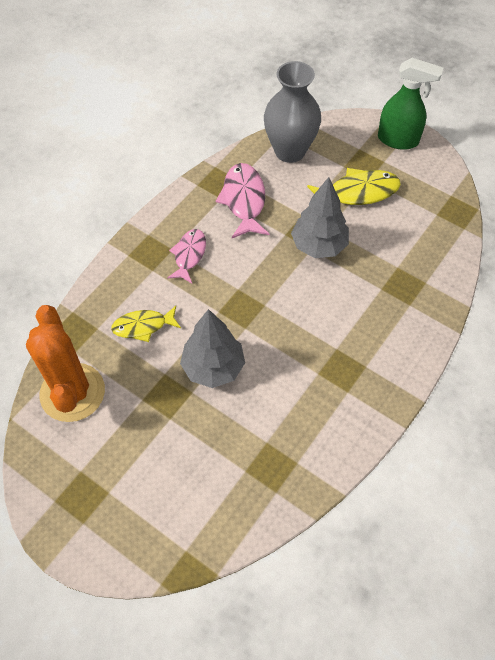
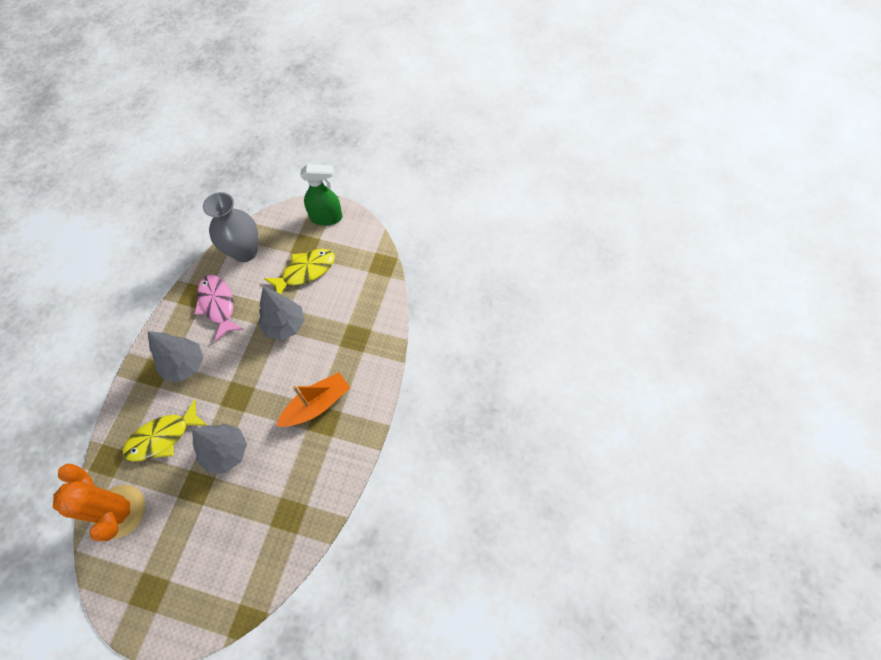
camera: 20 degrees left, 5 degrees up
yellow fish [111,306,181,342] -> yellow fish [123,399,207,461], size x1.51
pink fish [167,229,206,283] -> grey tree [148,331,203,382]
none -> orange boat [276,372,350,427]

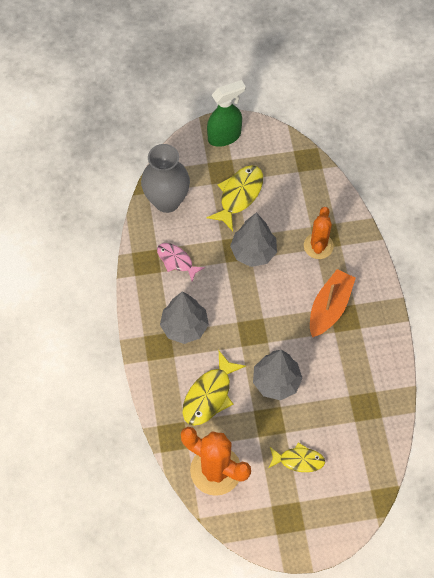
camera: 25 degrees left, 0 degrees up
pink fish [194,275,244,341] -> pink fish [157,243,205,281], size x0.66
none -> yellow fish [269,442,325,472]
none -> orange cactus [304,207,334,259]

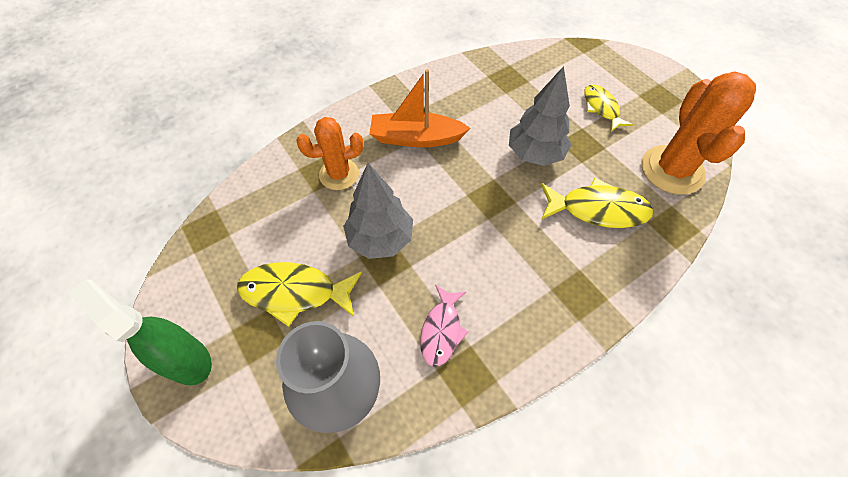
camera: 115 degrees left, 5 degrees down
grey tree [160,291,209,344] -> none

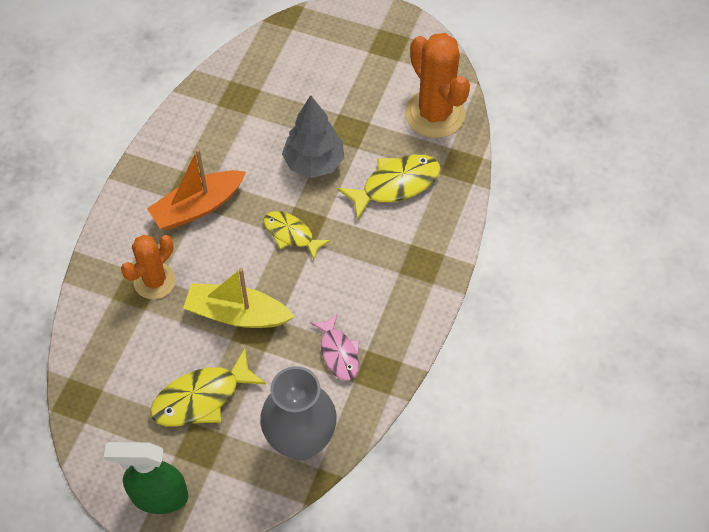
camera: 35 degrees left, 0 degrees up
grey tree [343,163,413,259] -> yellow boat [183,268,295,328]
yellow fish [584,85,633,133] -> yellow fish moved to [263,211,331,260]

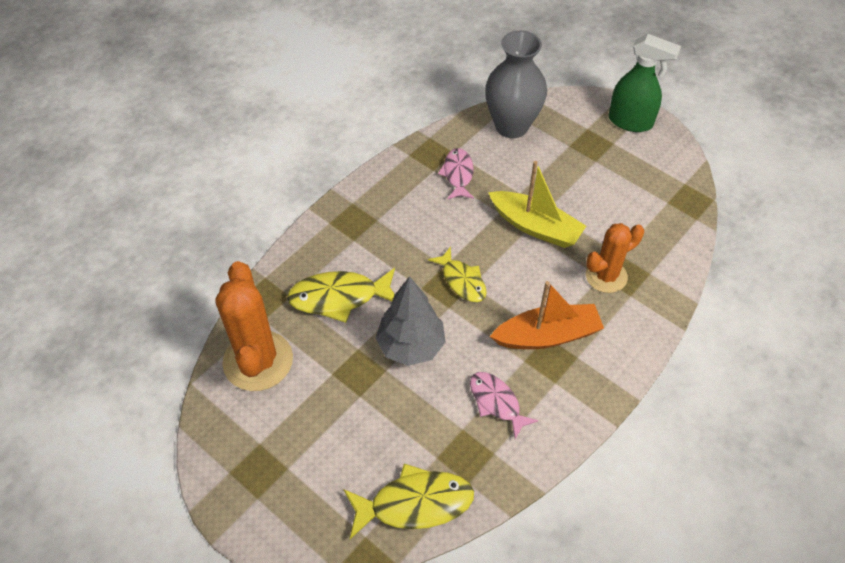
camera: 160 degrees left, 5 degrees down
yellow fish [150,349,266,427] -> yellow fish moved to [343,464,474,539]
none -> pink fish [470,372,539,439]

